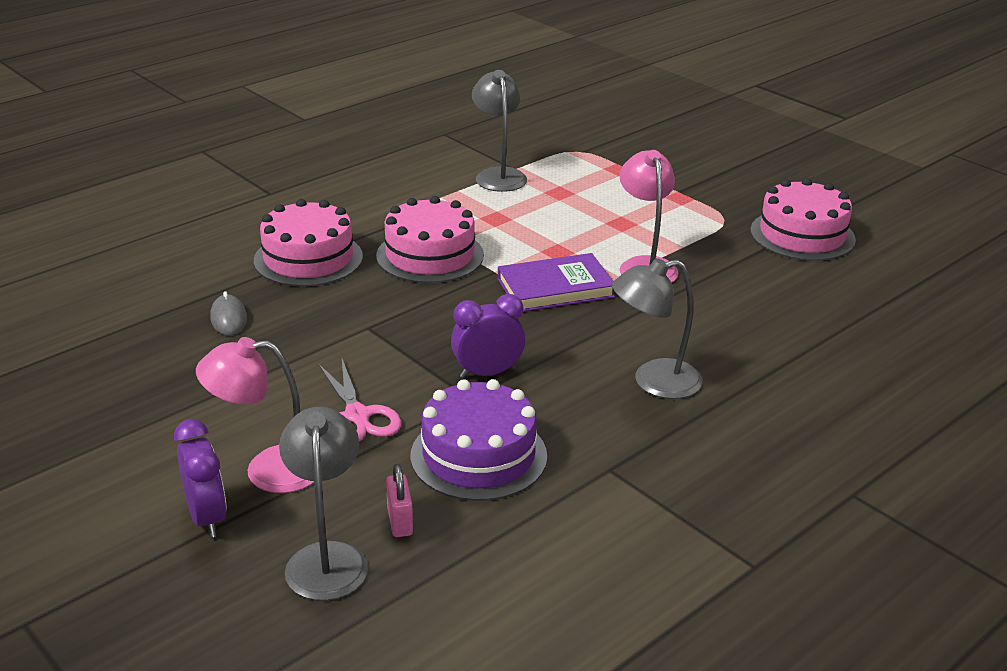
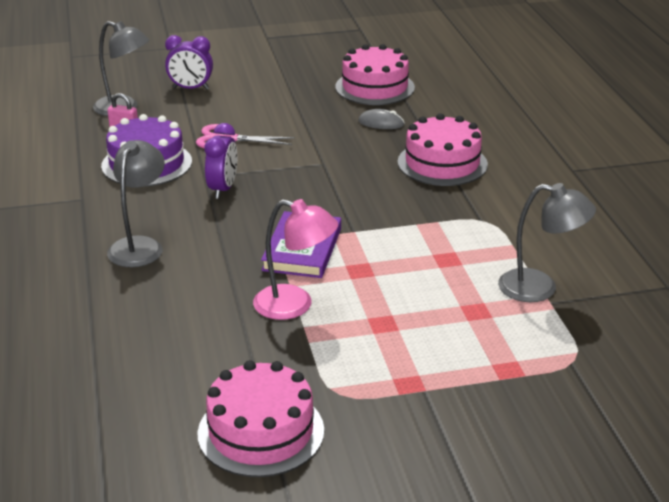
camera: 120 degrees right, 0 degrees up
pink lamp [196,337,314,493] -> none
pink cake [376,196,484,283] -> pink cake moved to [335,44,415,105]

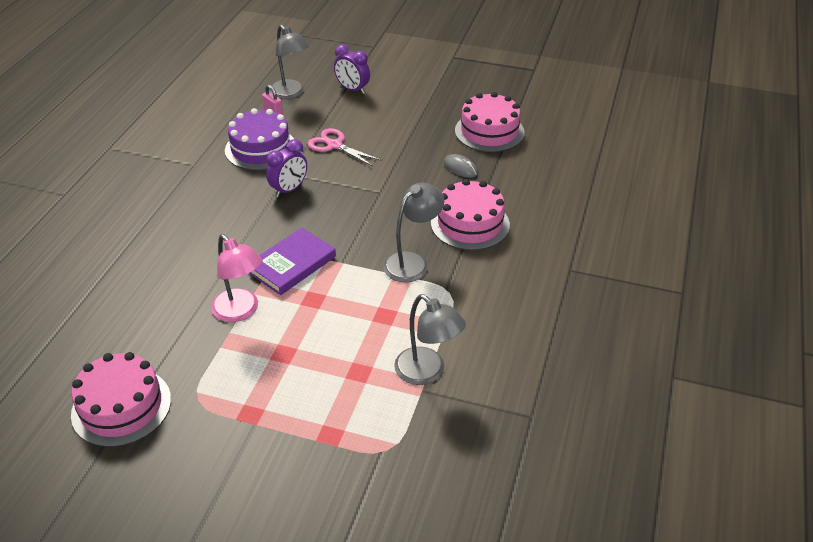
camera: 30 degrees right, 10 degrees up
grey lamp [107,140,165,268] -> grey lamp moved to [383,183,444,282]

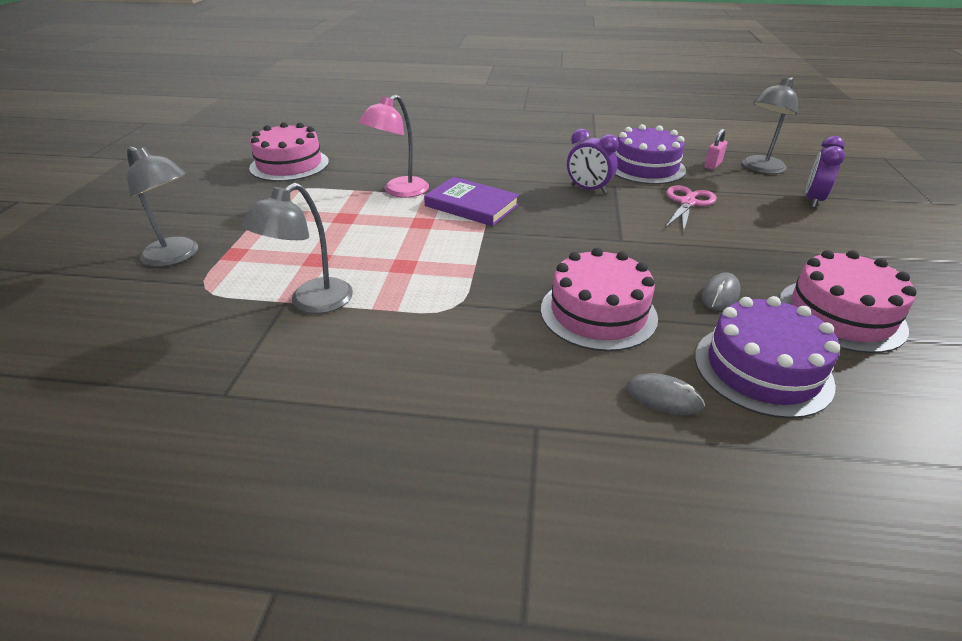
camera: 80 degrees right, 5 degrees down
grey lamp [383,183,444,282] -> grey lamp moved to [127,146,198,267]
none -> grey mouse [626,373,705,415]
none -> purple cake [695,296,840,418]

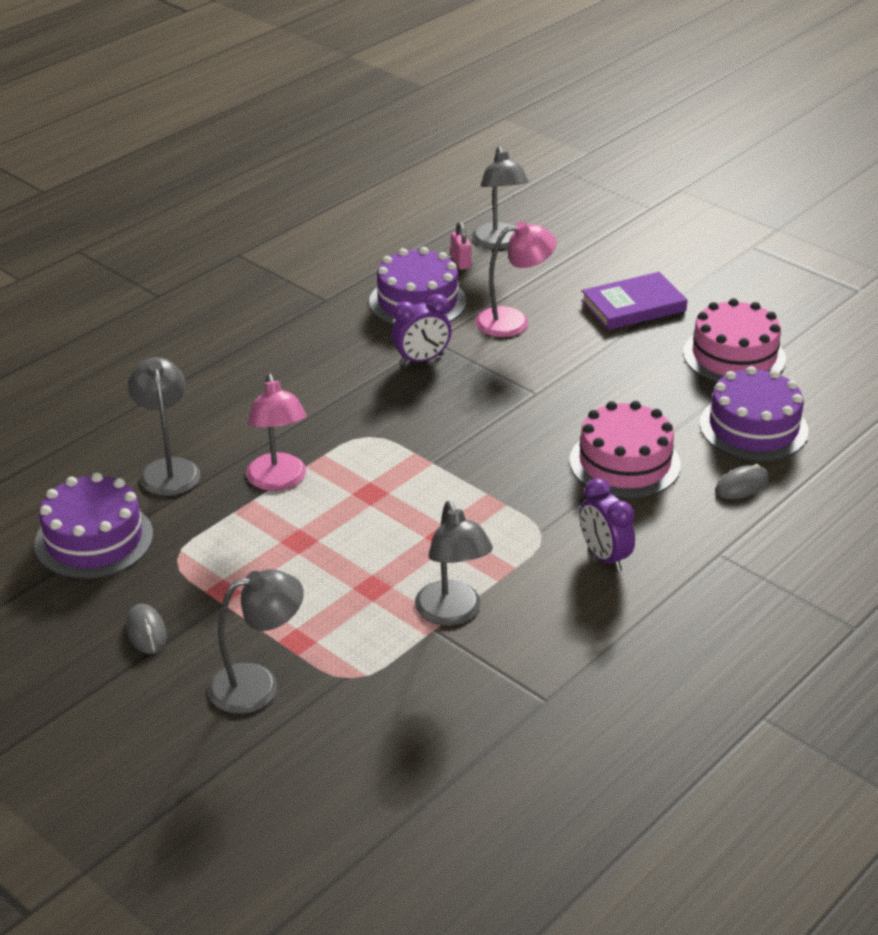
camera: 55 degrees left, 0 degrees up
pink cake [249,122,329,181] -> purple cake [34,473,153,579]
purple book [424,177,519,226] -> purple book moved to [581,272,688,330]
pink scissors [665,185,716,233] -> pink lamp [475,221,557,337]
grey mouse [701,273,741,311] -> grey mouse moved to [126,604,167,654]
purple clock [806,136,845,208] -> purple clock moved to [580,478,635,572]
none -> grey lamp [128,357,200,496]

